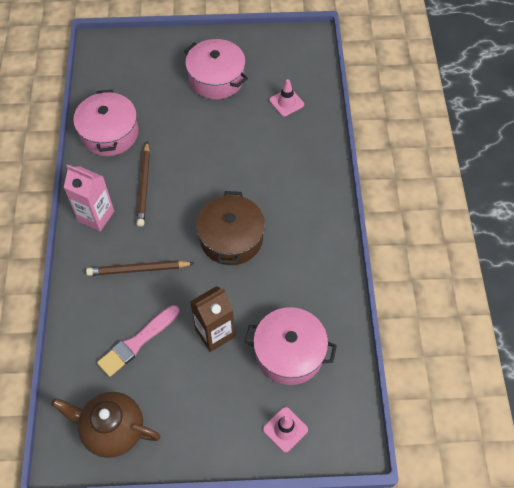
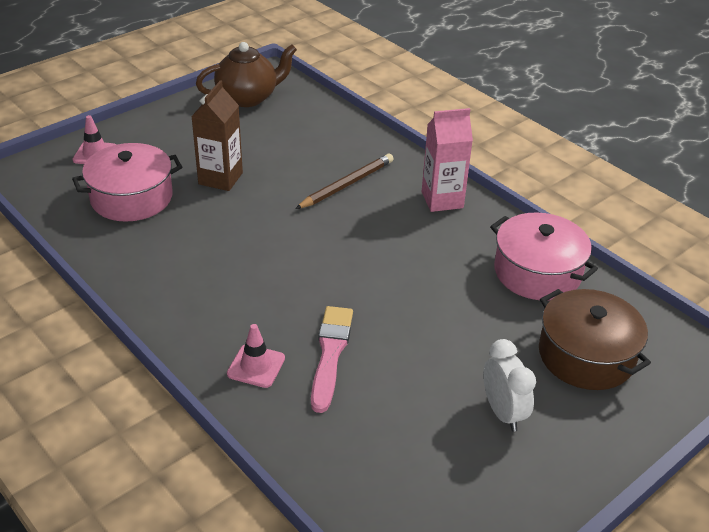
camera: 140 degrees right, 20 degrees down
pink brush [97,305,180,377] -> pink brush moved to [311,306,353,413]
brown pencil [137,141,150,227] -> none
pink pot [184,39,248,99] -> white clock [483,339,536,432]
brown pot [196,191,265,265] -> brown pot moved to [539,289,651,390]
pink traffic cone [269,79,304,116] -> pink traffic cone moved to [227,324,285,388]

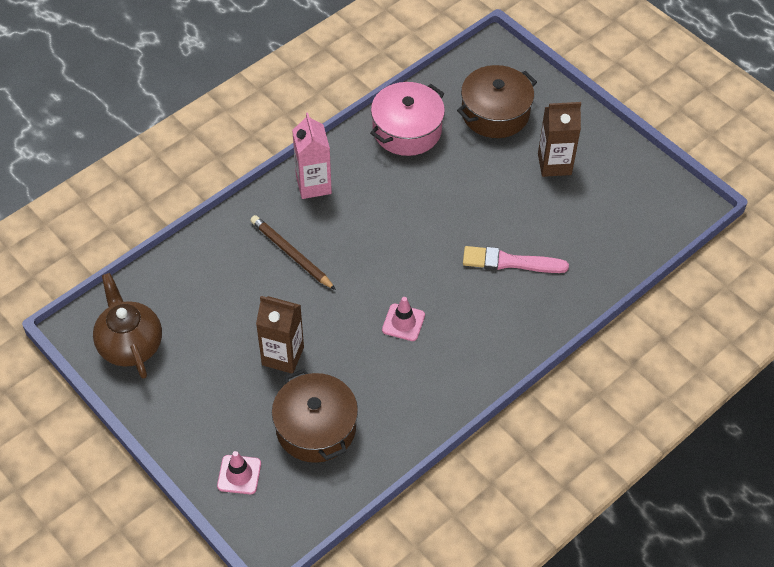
camera: 90 degrees left, 15 degrees up
pink pot [72,143,182,222] -> brown pot [272,369,358,463]
pink traffic cone [227,324,285,388] -> pink traffic cone moved to [382,297,425,341]
white clock [483,339,536,432] -> brown carton [538,102,581,177]

